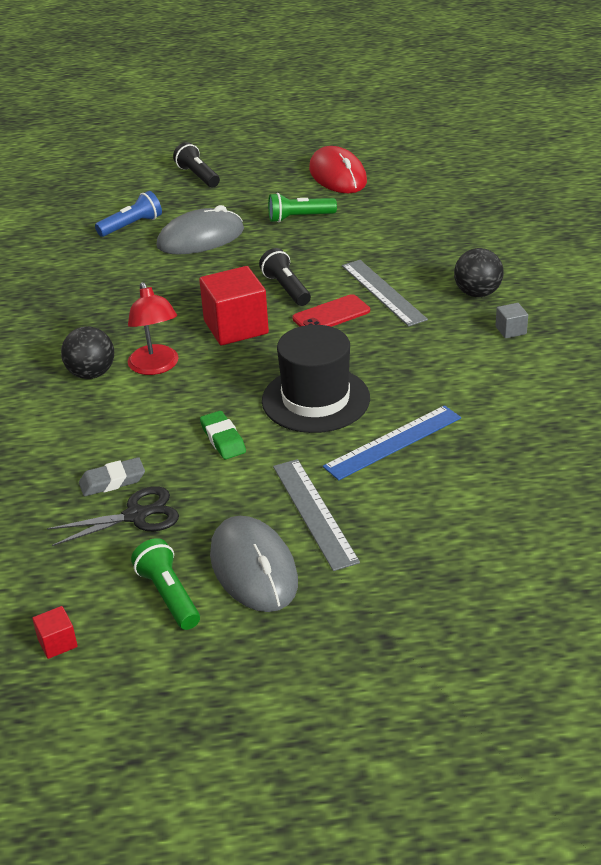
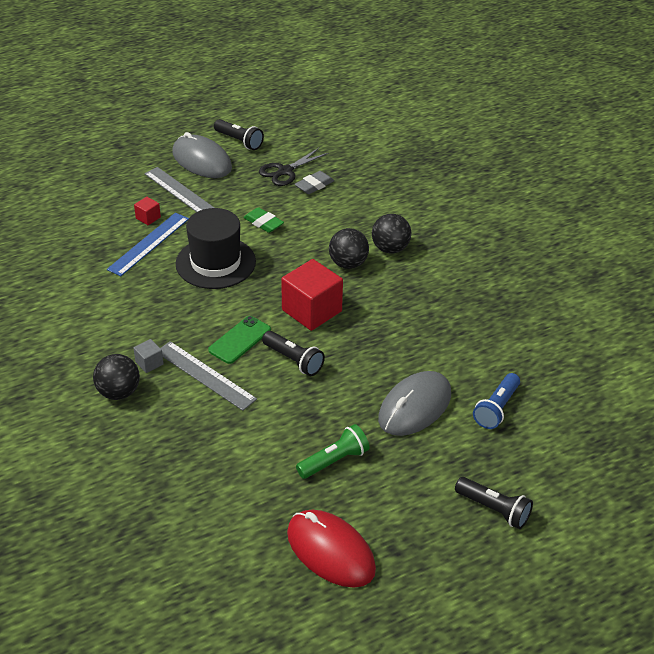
camera: 155 degrees right, 5 degrees up
red cube [32,606,78,659] -> red cube moved to [134,197,161,225]
red lamp [128,282,179,375] -> black ball [329,228,369,269]
green flashlight [131,538,200,630] -> black flashlight [214,119,264,150]
red phone [292,294,370,327] -> green phone [208,316,271,364]
grey cube [495,303,528,339] -> grey cube moved to [134,339,164,373]

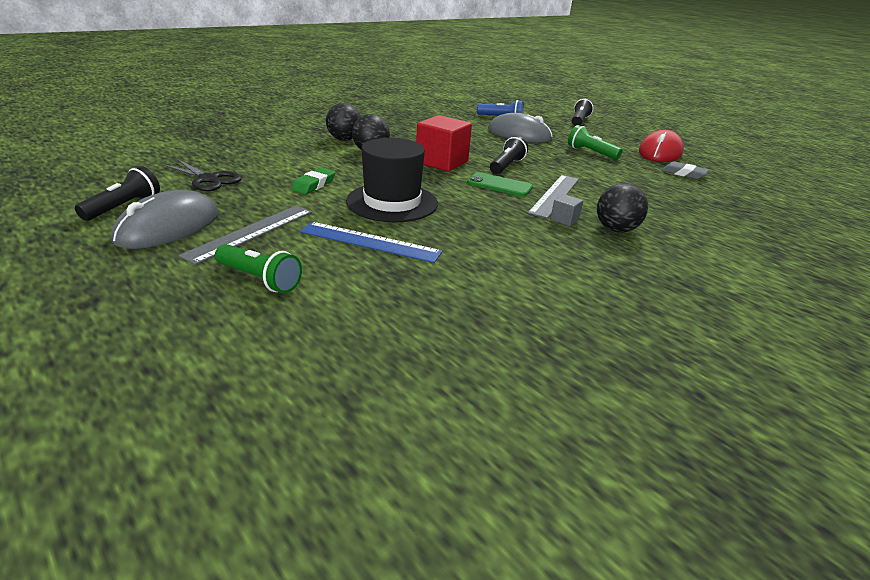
camera: 105 degrees left, 10 degrees down
red cube [134,197,161,225] -> none
grey eraser [295,171,334,194] -> grey eraser moved to [662,161,709,179]
none -> green flashlight [215,244,302,293]

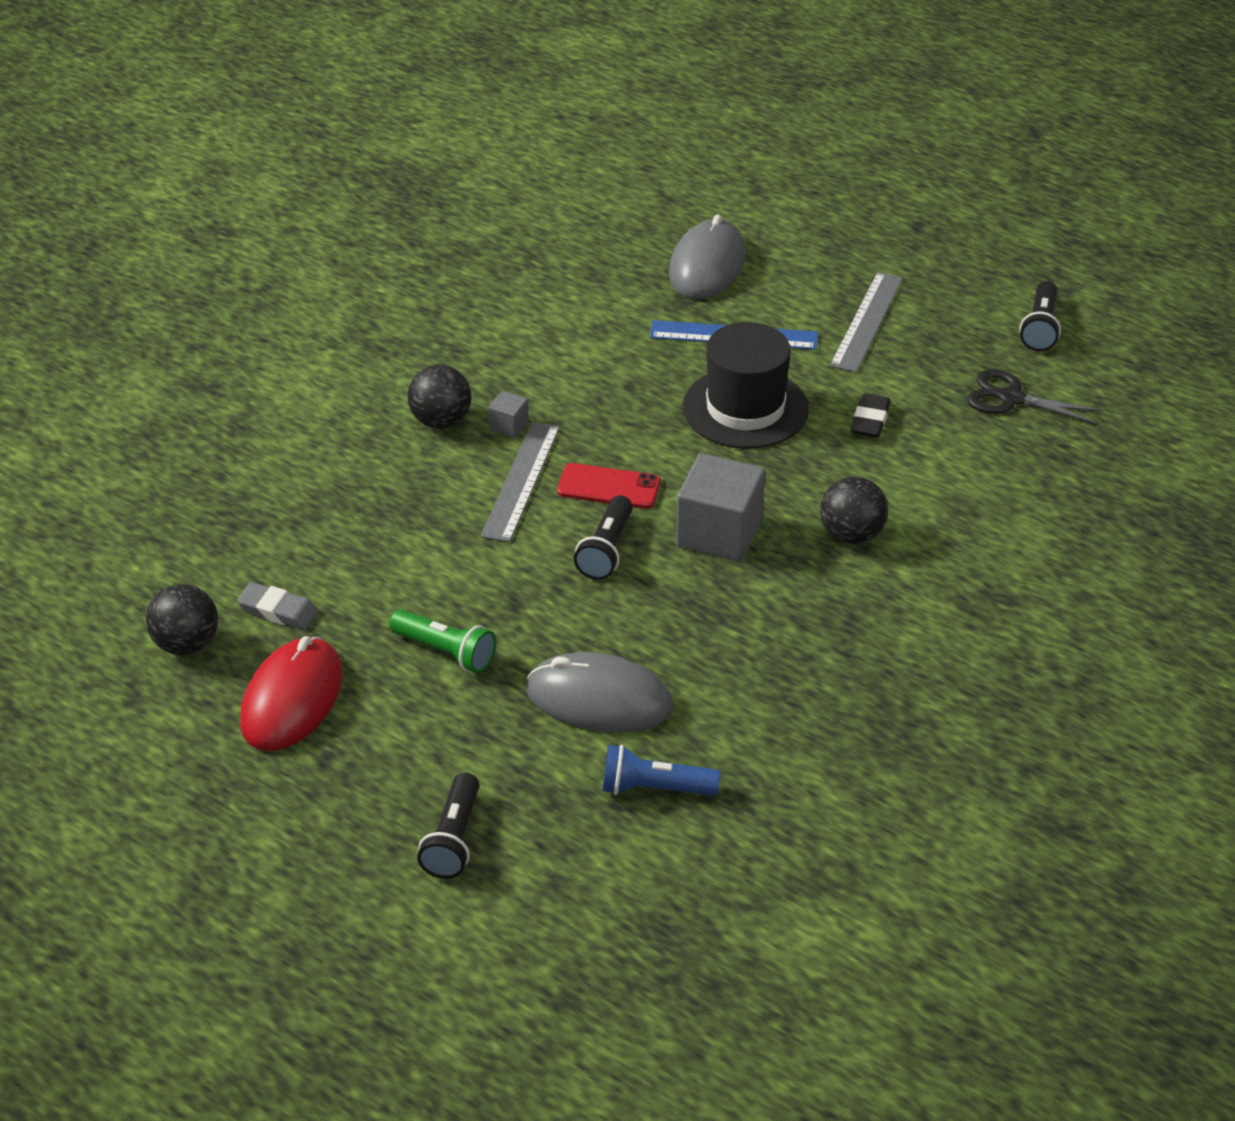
camera: 170 degrees right, 10 degrees up
grey mouse [111,190,218,249] -> grey mouse moved to [669,214,746,299]
green flashlight [215,244,302,293] -> none
green eraser [291,168,335,194] -> black eraser [851,393,891,438]
black ball [326,103,361,141] -> black ball moved to [146,584,218,655]
red cube [416,115,472,172] -> grey cube [676,453,765,562]
green phone [467,172,533,197] -> red phone [557,463,661,509]

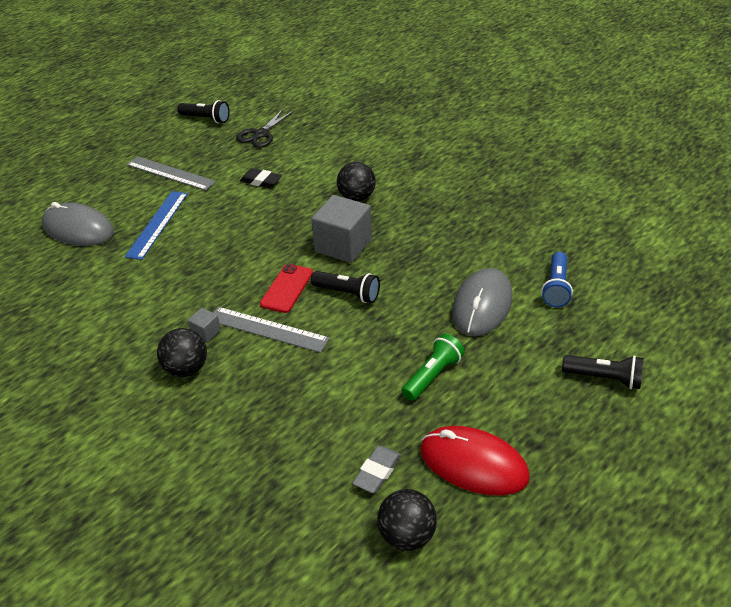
camera: 80 degrees left, 0 degrees up
black hat [683,322,809,449] -> none

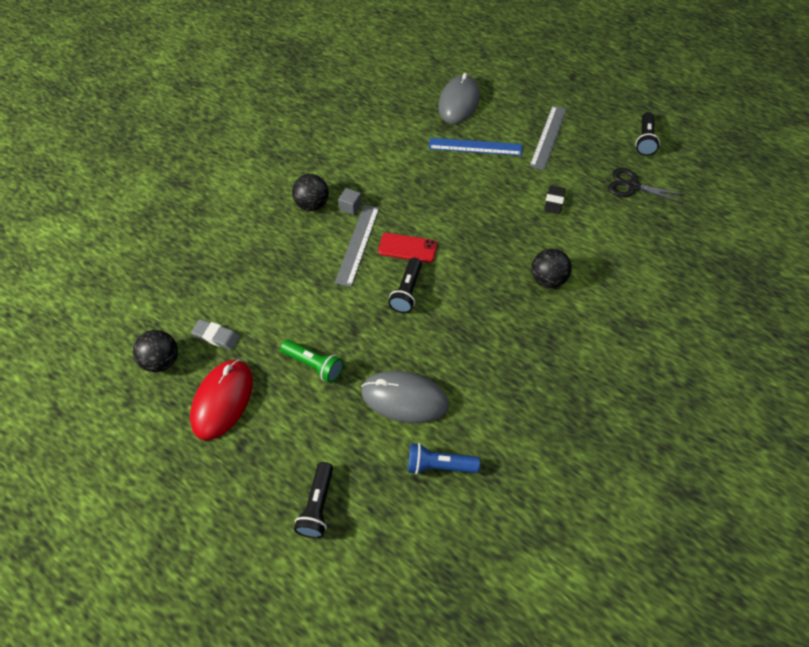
camera: 80 degrees right, 15 degrees up
grey cube [311,195,372,263] -> none

